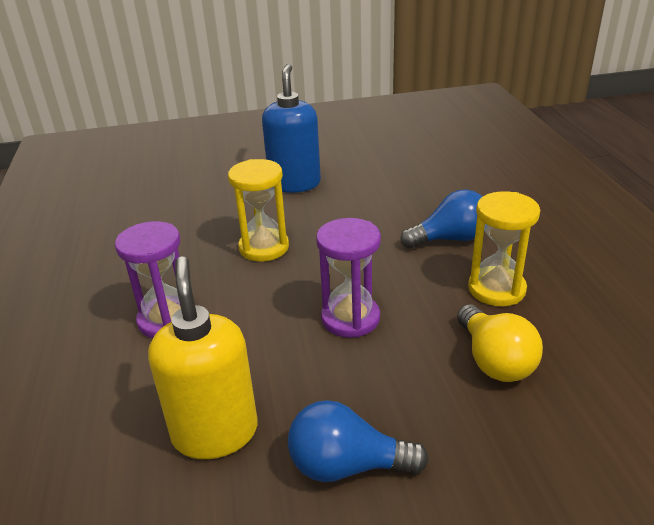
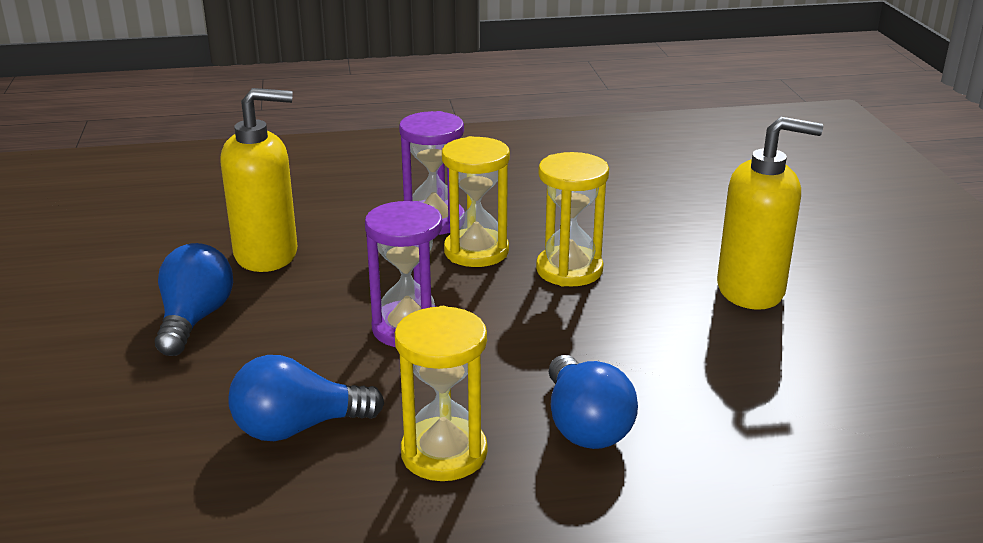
camera: 90 degrees right, 5 degrees down
blue soap dispenser [262,64,321,193] -> yellow soap dispenser [717,117,823,310]
yellow light bulb [457,304,543,382] -> blue light bulb [229,355,384,441]
none -> yellow hourglass [442,136,510,267]

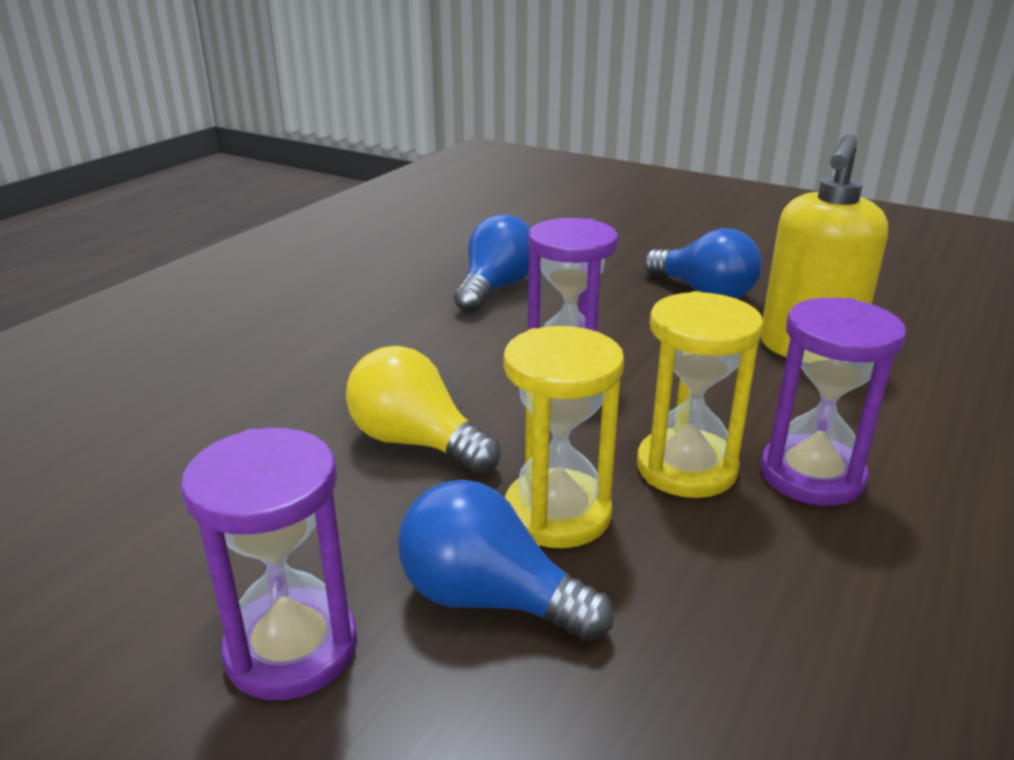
camera: 130 degrees right, 0 degrees up
yellow hourglass [395,306,487,481] -> none
blue light bulb [549,355,638,449] -> blue light bulb moved to [398,480,613,641]
yellow soap dispenser [717,117,823,310] -> purple hourglass [181,428,357,700]
none -> yellow light bulb [346,346,501,474]

